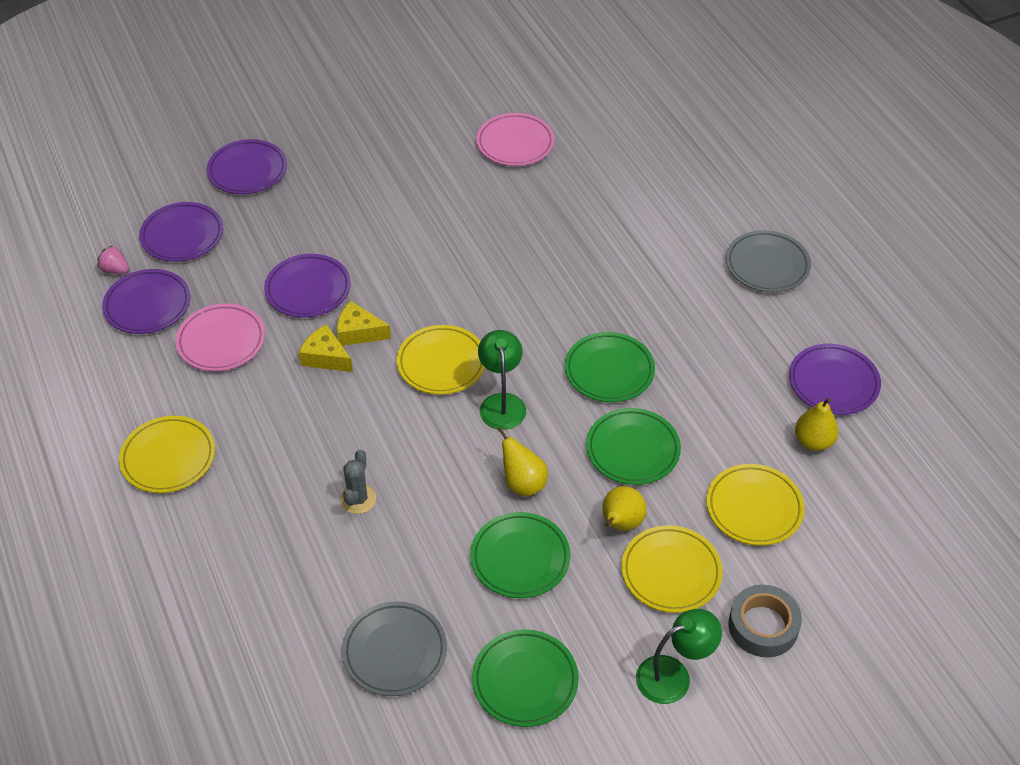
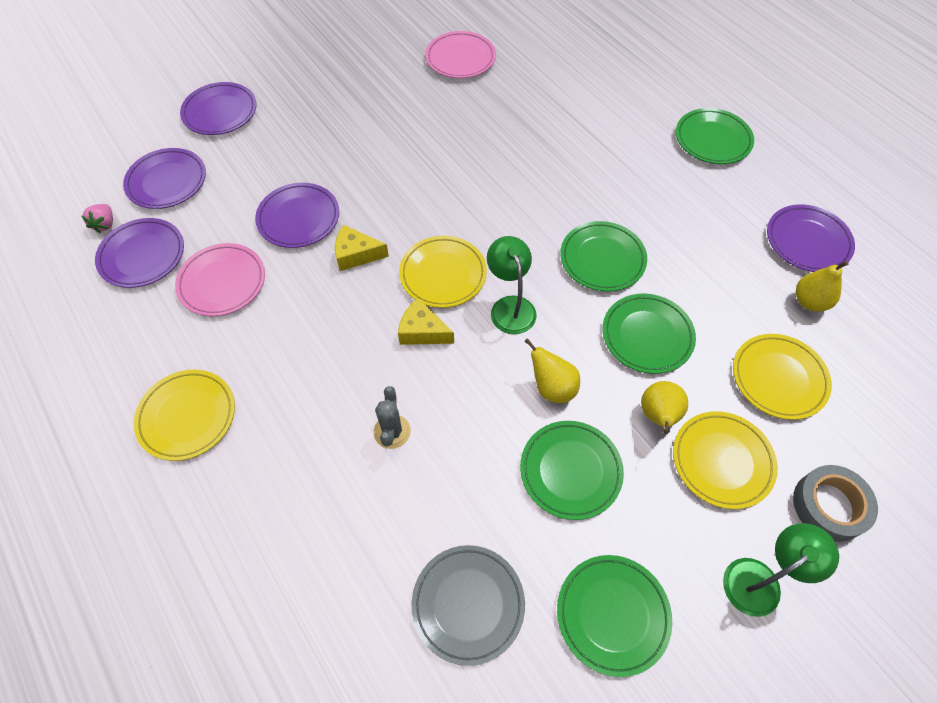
camera: 10 degrees left, 10 degrees up
pink strawberry [97,246,129,274] -> pink strawberry turned 105 degrees counterclockwise [81,204,113,233]
yellow cheese [299,324,353,372] -> yellow cheese moved to [398,298,454,345]
grey plate [726,230,811,292] -> green plate [676,108,754,164]

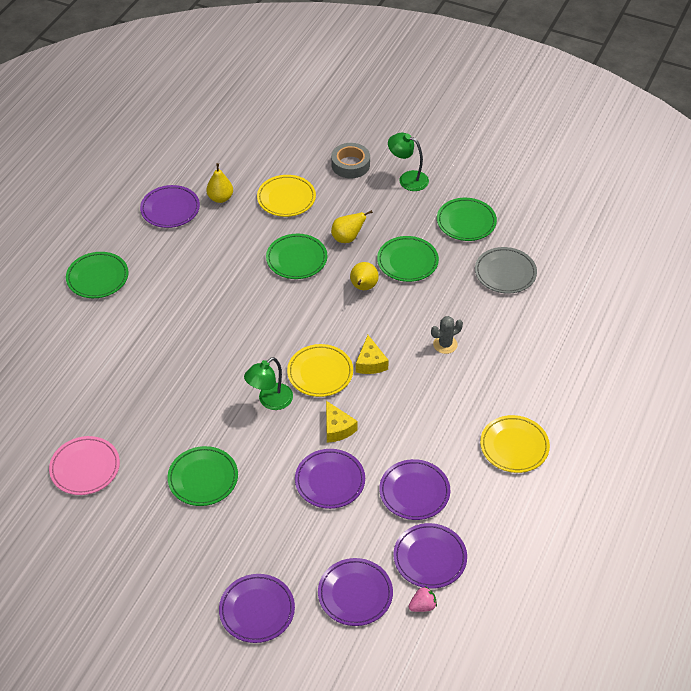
camera: 120 degrees left, 10 degrees down
pink plate [175,243,265,316] -> purple plate [379,459,450,520]
green lamp [487,236,537,335] -> green lamp moved to [244,357,293,410]
green plate [560,221,647,292] -> green plate moved to [167,446,238,506]
yellow plate [673,411,778,509] -> none

